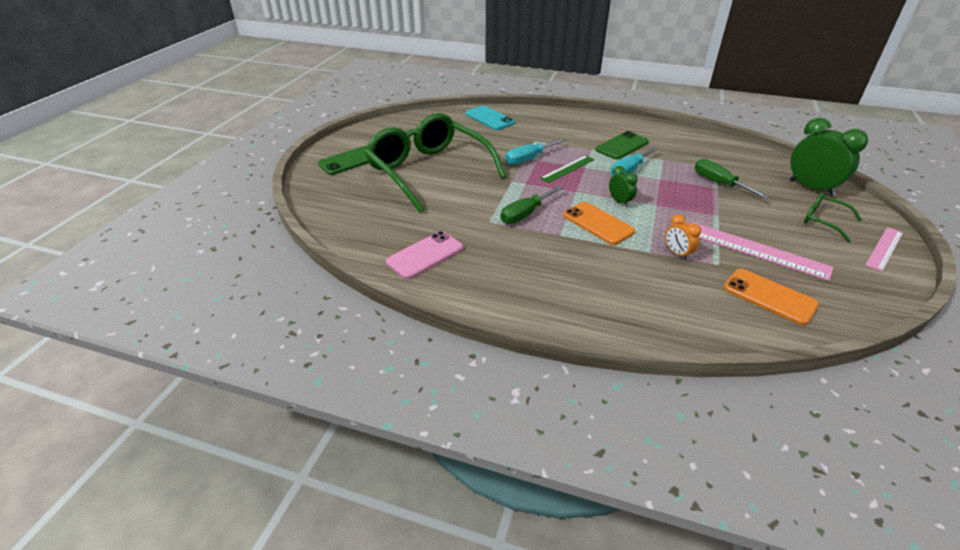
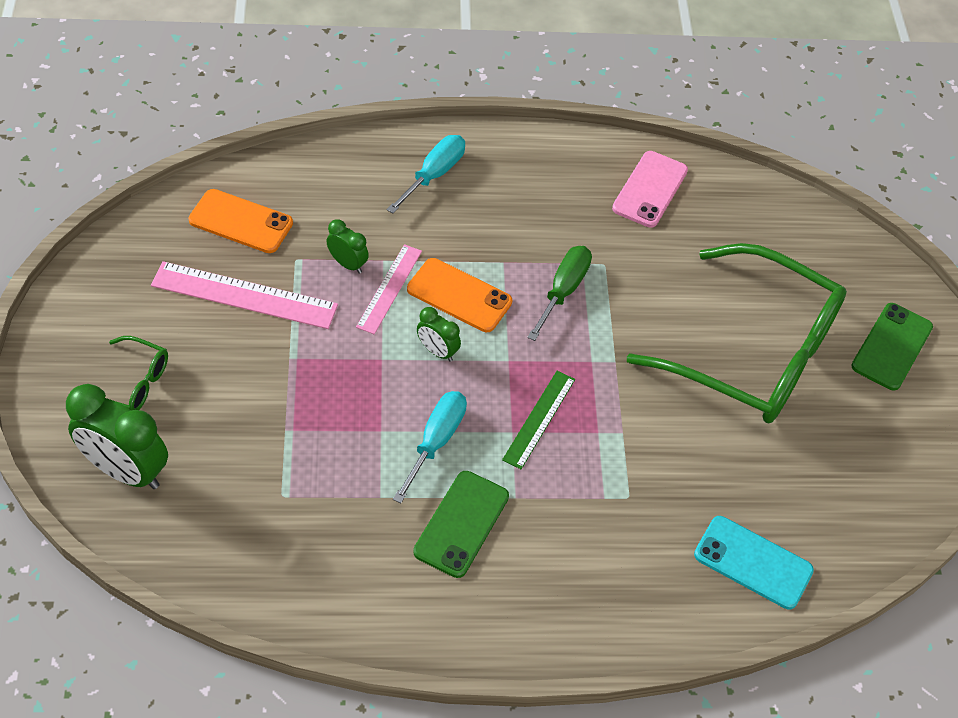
camera: 155 degrees right, 15 degrees up
turquoise screwdriver [505,138,566,165] -> turquoise screwdriver moved to [386,135,465,214]
orange clock [665,214,701,261] -> green clock [326,219,369,274]
green screwdriver [695,159,769,199] -> none
pink ruler [865,227,903,272] -> pink ruler moved to [356,244,422,334]

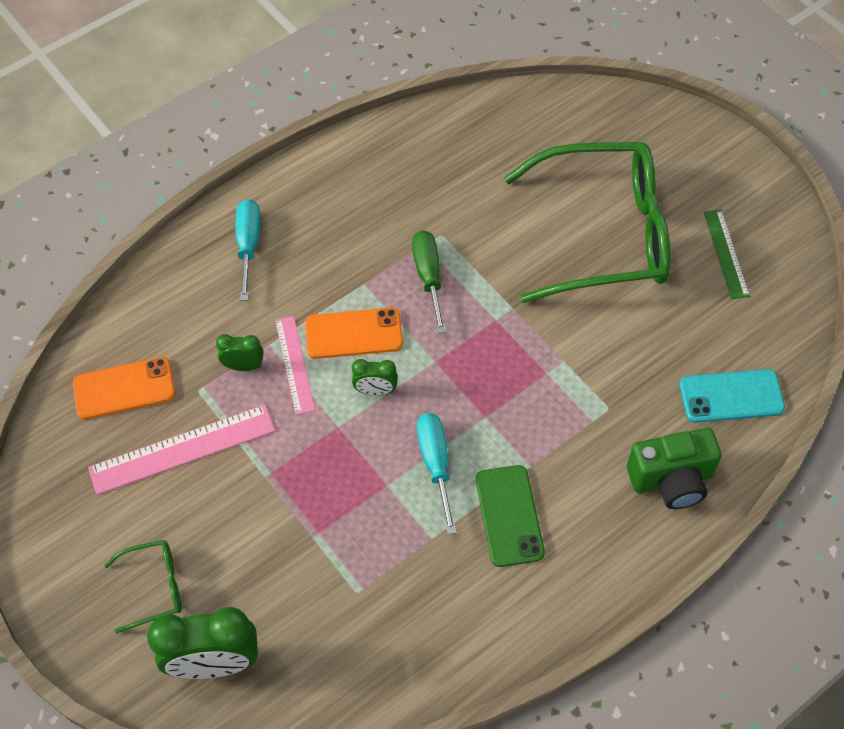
camera: 30 degrees left, 5 degrees up
green ruler [502,371,575,469] -> green ruler moved to [704,210,750,299]
pink phone [612,151,688,228] -> none
green phone [851,303,933,390] -> none
none -> green camera [627,428,722,509]

